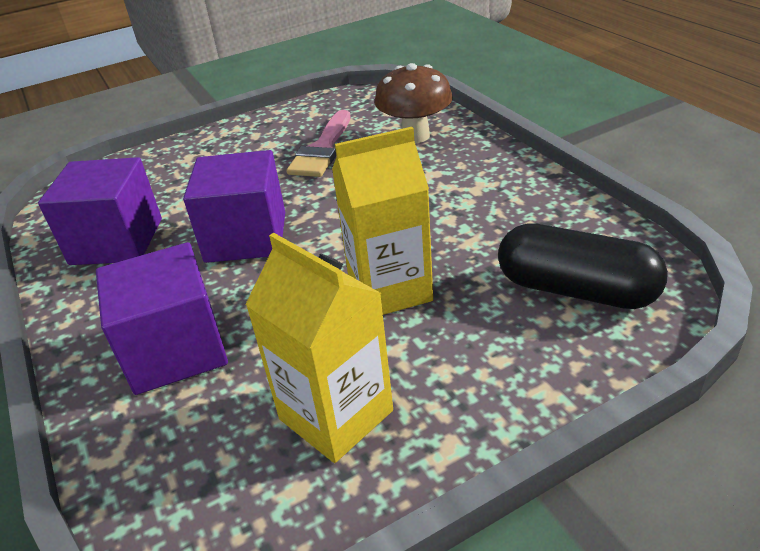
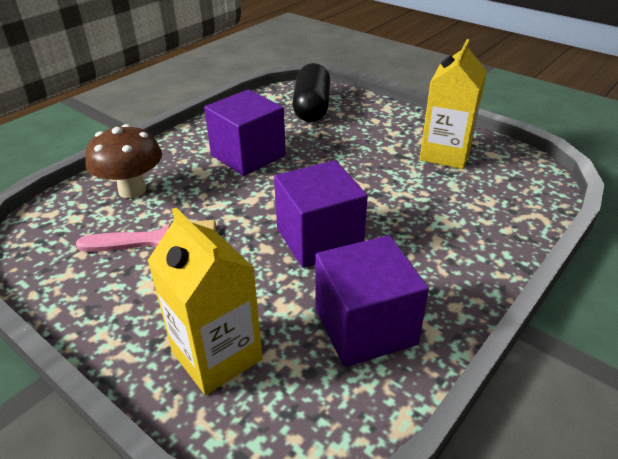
camera: 115 degrees left, 0 degrees up
purple cube [96,242,228,395] -> purple cube moved to [204,89,286,176]
yellow carton [332,127,433,315] -> yellow carton moved to [147,208,263,395]

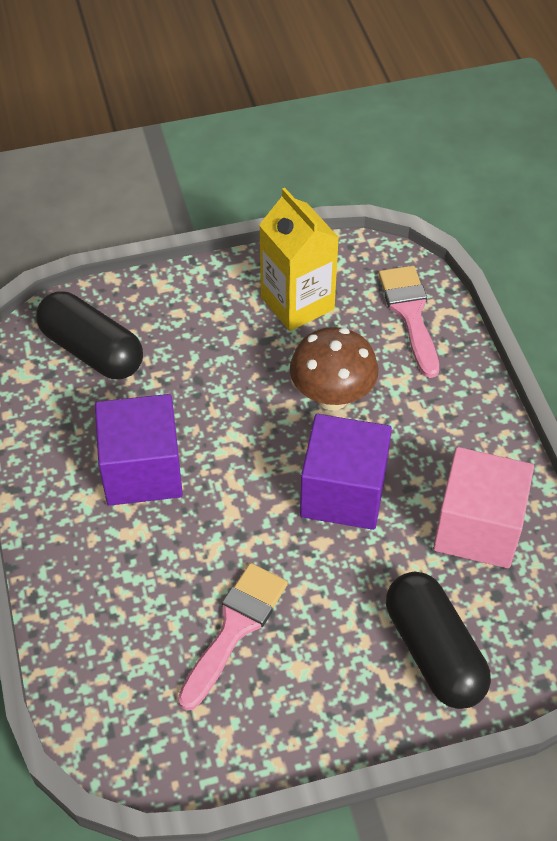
camera: 55 degrees left, 15 degrees up
brown mushroom [85,124,162,199] -> brown mushroom moved to [290,327,378,411]
yellow carton [147,208,263,395] -> black capsule [386,572,491,709]
purple cube [315,235,429,367] -> pink cube [433,447,534,568]
none -> pink brush [379,266,439,378]

